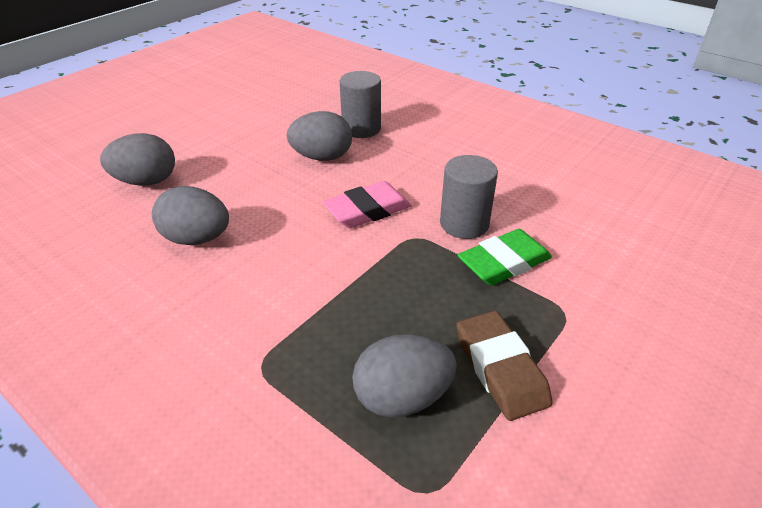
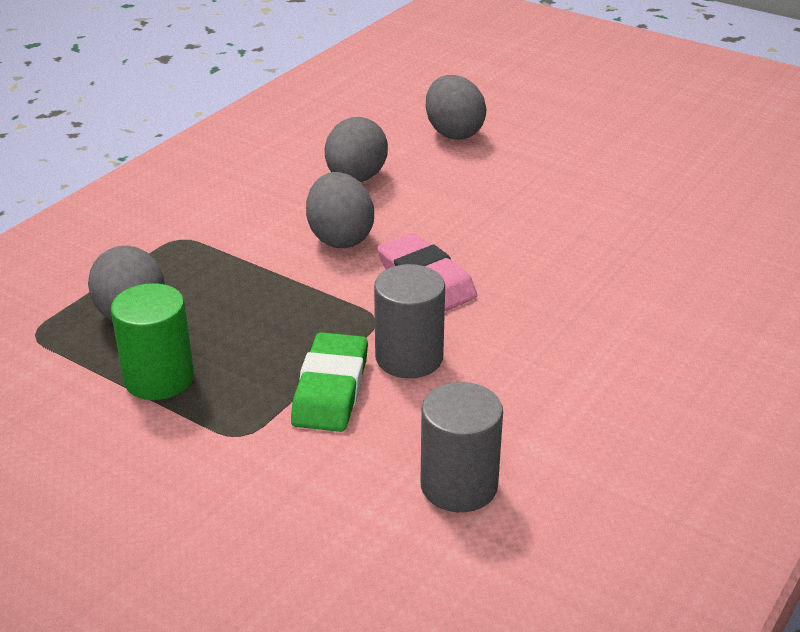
camera: 85 degrees right, 5 degrees down
grey egg [286,111,352,161] -> grey egg moved to [306,172,374,248]
grey cylinder [340,71,381,138] -> grey cylinder moved to [421,382,503,512]
brown eraser [456,311,552,421] -> green cylinder [111,283,194,400]
green eraser [458,229,552,285] -> green eraser turned 45 degrees clockwise [291,332,368,432]

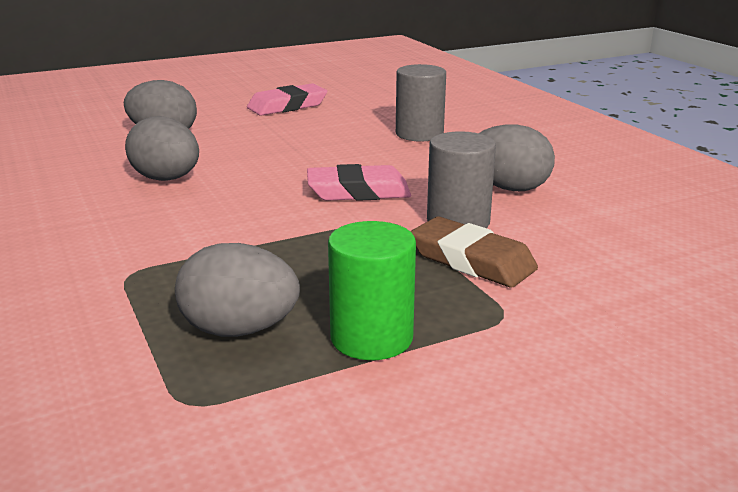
camera: 60 degrees left, 10 degrees down
green eraser [291,332,368,432] -> brown eraser [410,217,538,287]
grey egg [306,172,374,248] -> grey egg moved to [479,124,555,191]
grey cylinder [421,382,503,512] -> grey cylinder moved to [396,64,446,141]
none -> pink eraser [247,83,328,116]

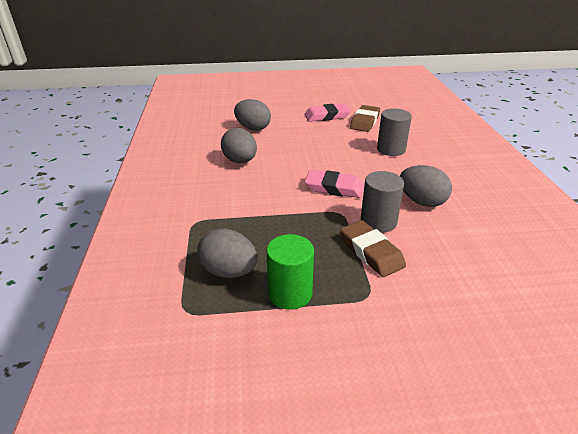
camera: 20 degrees right, 10 degrees up
none -> brown eraser [350,105,380,132]

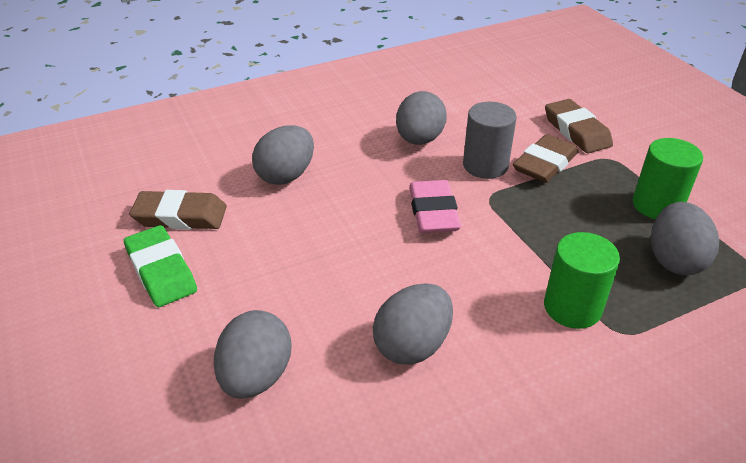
camera: 110 degrees left, 5 degrees up
pink eraser [304,104,351,122] -> green eraser [124,225,197,307]
grey cylinder [377,108,412,156] -> grey egg [252,125,314,185]
none -> green cylinder [544,232,620,329]
none -> brown eraser [545,99,613,153]

